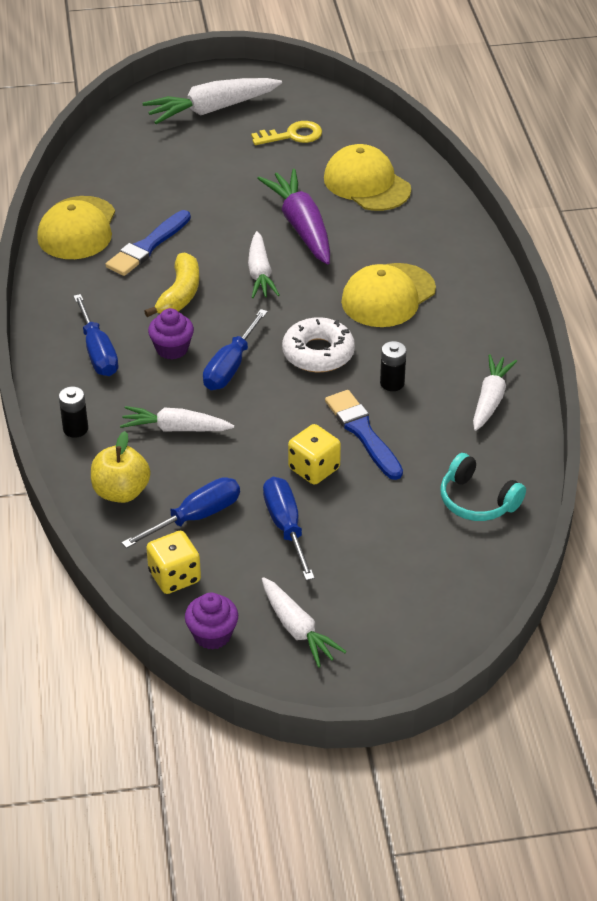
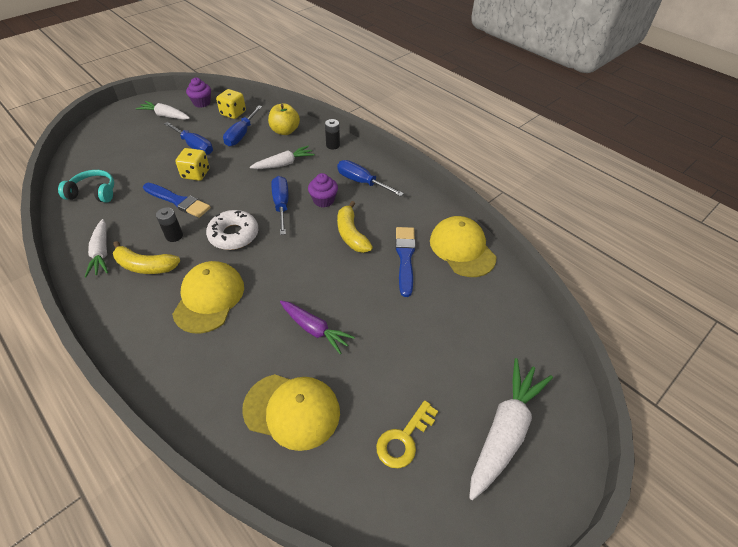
camera: 145 degrees right, 5 degrees up
white carrot [248,231,280,298] -> none
purple carrot [257,169,330,265] -> purple carrot [280,301,355,354], size x0.65
none -> yellow banana [113,241,180,274]

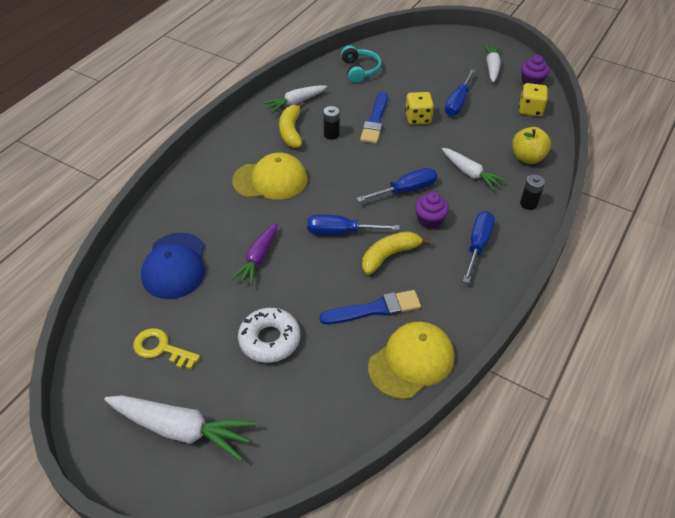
camera: 75 degrees right, 0 degrees up
white donut [206,210,258,250] -> white donut moved to [238,308,300,363]
blue screwdriver [223,105,262,146] -> blue screwdriver moved to [307,214,400,235]
yellow cap [242,374,340,451] -> blue cap [141,233,205,299]

